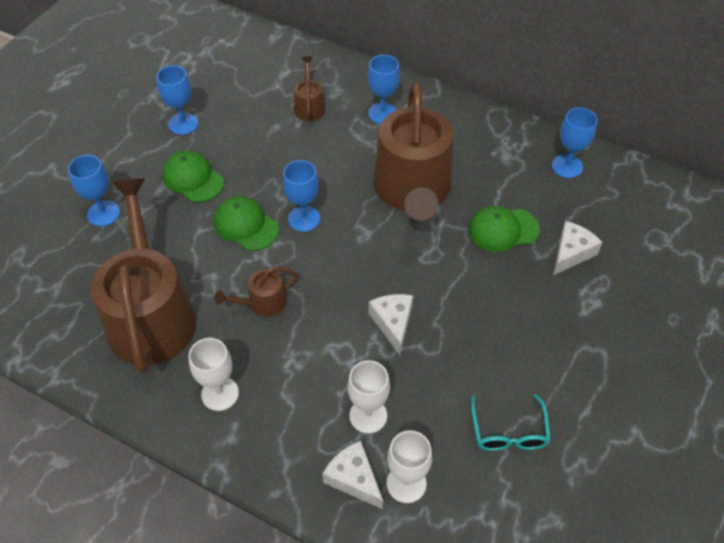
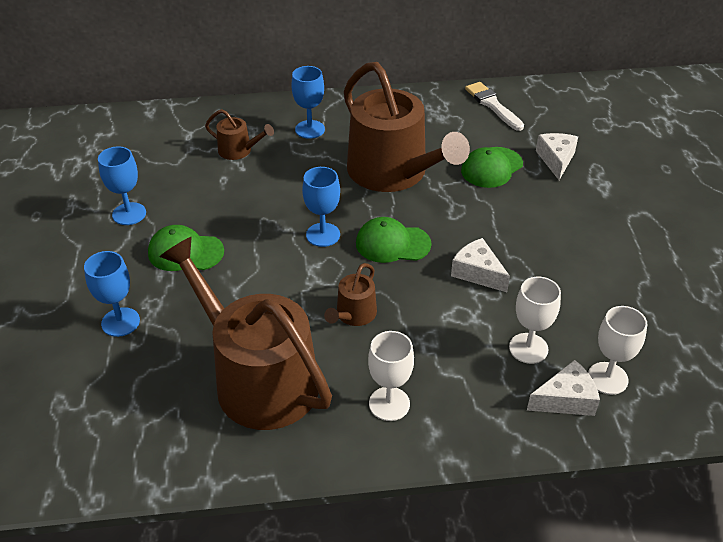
camera: 35 degrees left, 10 degrees down
green cap [214,196,279,251] -> green cap moved to [356,217,431,263]
brown watering can [294,56,325,121] -> brown watering can turned 150 degrees clockwise [205,109,274,160]
white cheese [323,441,383,509] -> white cheese turned 150 degrees clockwise [527,360,600,416]
turquoise glasses [471,394,551,451] -> none
blue goblet [552,108,598,178] -> white brush [465,82,524,131]

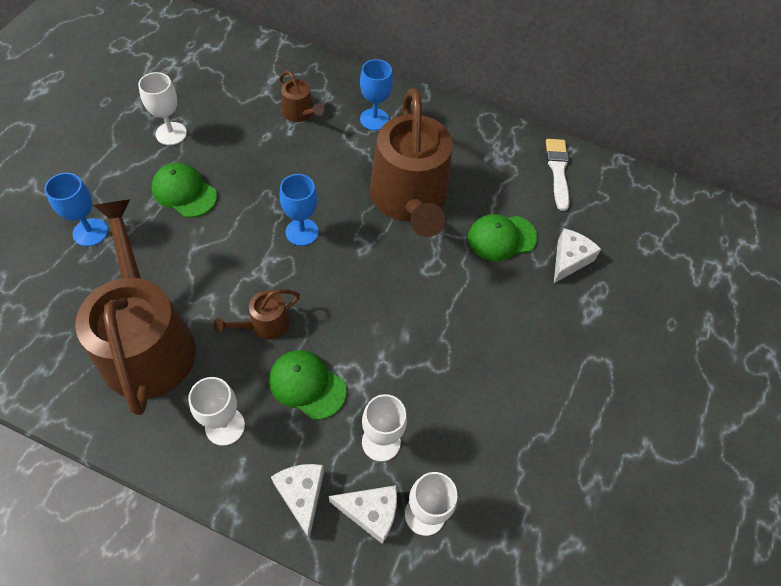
camera: 25 degrees right, 15 degrees up
blue goblet [98,146,146,225] -> white goblet [138,72,187,145]
green cap [356,217,431,263] -> green cap moved to [269,350,346,420]
white cheese [451,238,510,292] -> white cheese moved to [271,464,324,539]

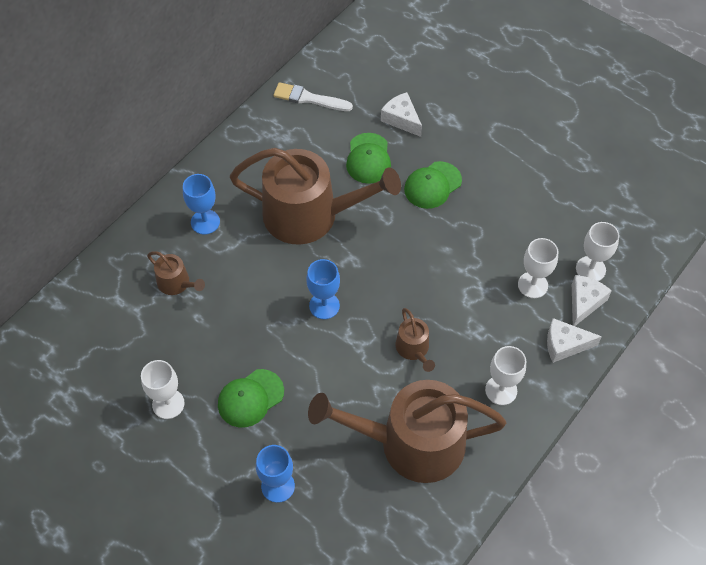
camera: 70 degrees left, 0 degrees up
green cap [269,350,346,420] -> green cap moved to [404,161,462,209]
brown watering can [279,71,324,122] -> brown watering can turned 60 degrees clockwise [147,251,205,295]

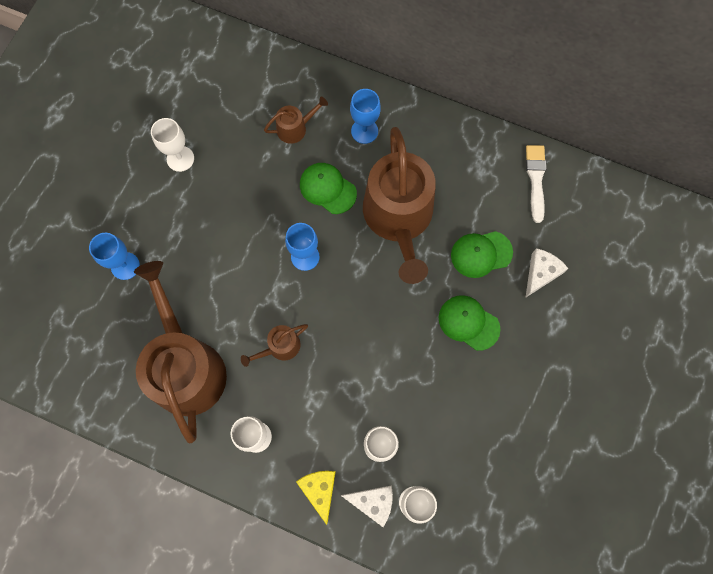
camera: 75 degrees right, 15 degrees up
brown watering can [147,251,205,295] -> brown watering can turned 135 degrees counterclockwise [264,96,328,144]
green cap [218,369,284,427] -> green cap moved to [300,163,357,214]
white cheese [547,318,602,363] -> yellow cheese [296,471,336,525]

